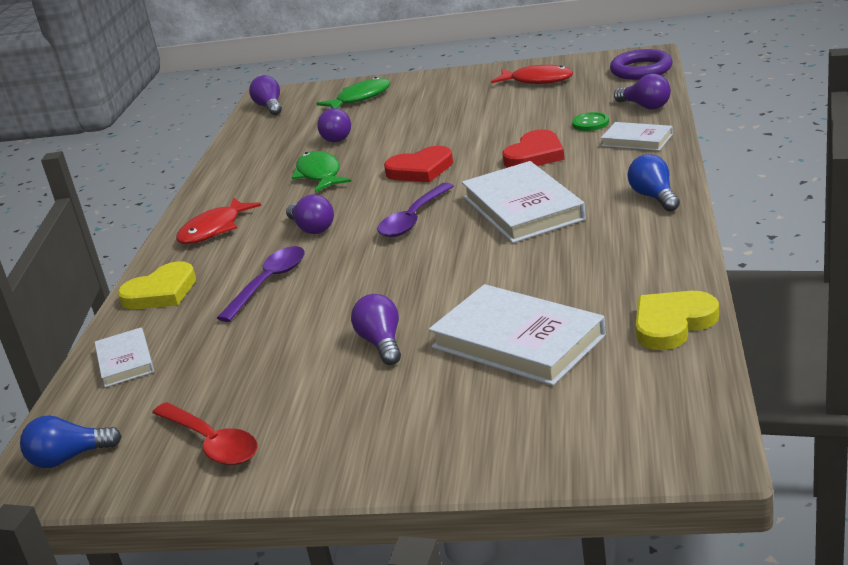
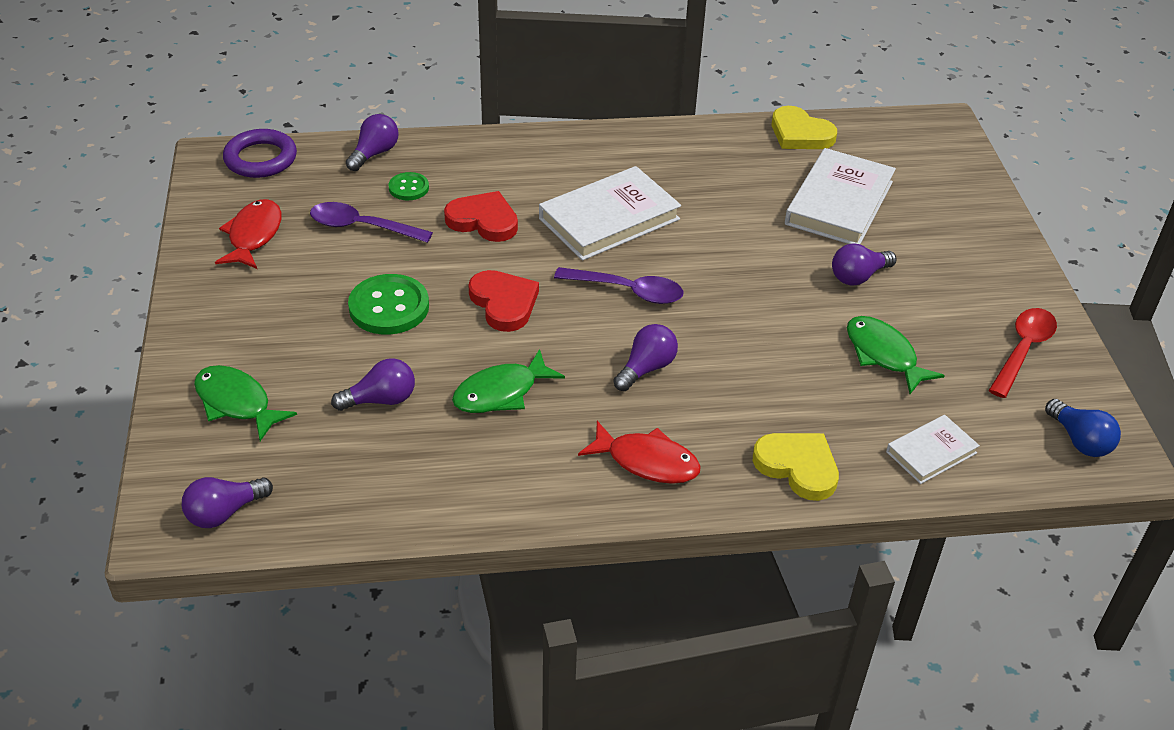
camera: 110 degrees left, 15 degrees up
purple spoon [217,246,305,322] -> purple spoon moved to [310,202,433,243]
white book [601,122,673,151] -> none
blue light bulb [627,154,680,212] -> none
none -> green button [348,274,429,335]
none -> green fish [847,316,945,394]

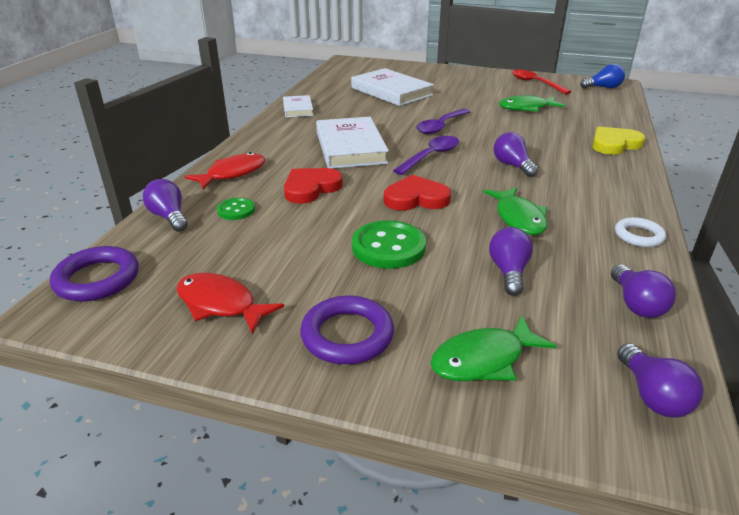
camera: 65 degrees left, 10 degrees down
purple spoon [310,202,433,243] -> purple spoon moved to [416,109,470,134]
red fish [578,421,701,484] -> red fish moved to [185,152,265,189]
yellow heart [772,106,837,149] -> none
purple light bulb [832,243,896,286] -> purple light bulb moved to [611,265,676,318]
white book [886,415,980,484] -> white book moved to [283,95,314,117]
none -> purple ring [300,296,394,364]
none -> white ring [615,217,666,247]

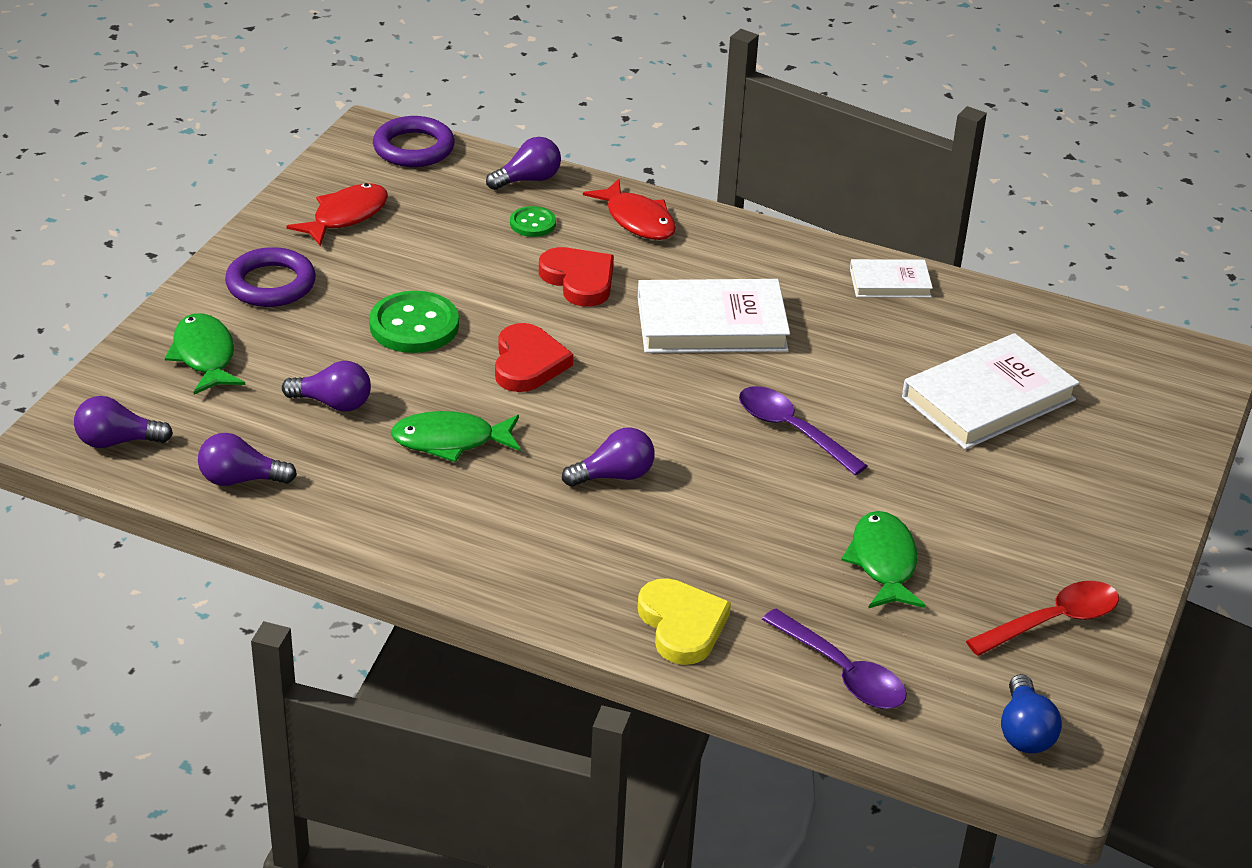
camera: 95 degrees right, 5 degrees up
purple spoon [393,136,459,175] -> purple spoon moved to [762,609,907,709]
white ring [615,217,666,247] -> none

